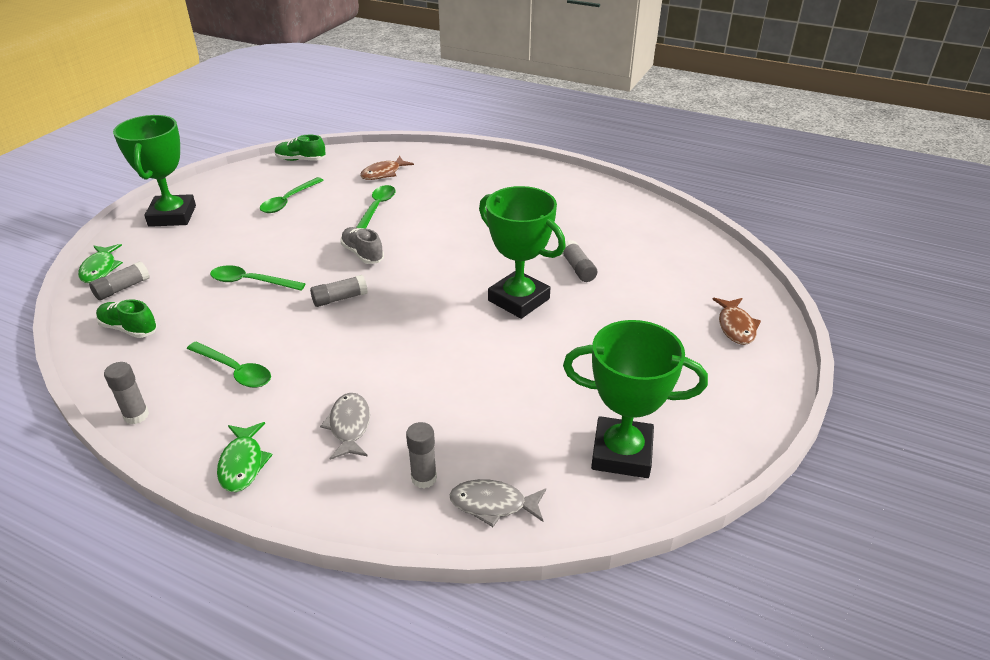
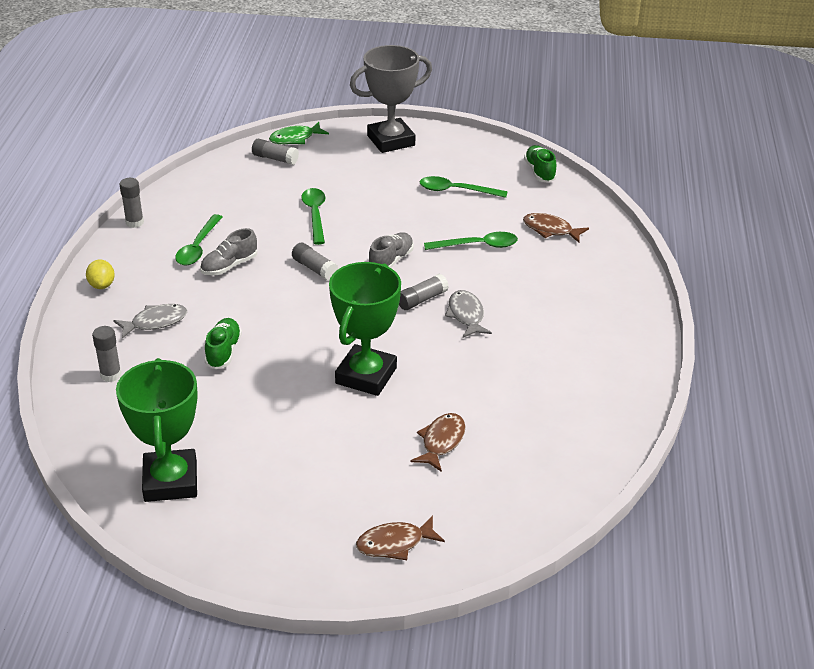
camera: 70 degrees right, 0 degrees up
green shoe [96,299,158,338] -> green shoe moved to [204,318,242,369]
green trophy [113,115,196,227] -> grey trophy [350,45,432,153]
green fish [217,422,273,492] -> yellow lemon [86,260,115,289]
grey fish [450,479,546,527] -> grey fish moved to [445,290,492,338]
grey glue stick [562,240,597,282] -> grey glue stick moved to [399,274,449,310]
none -> grey shoe [200,228,257,275]
none -> brown fish [410,413,466,472]

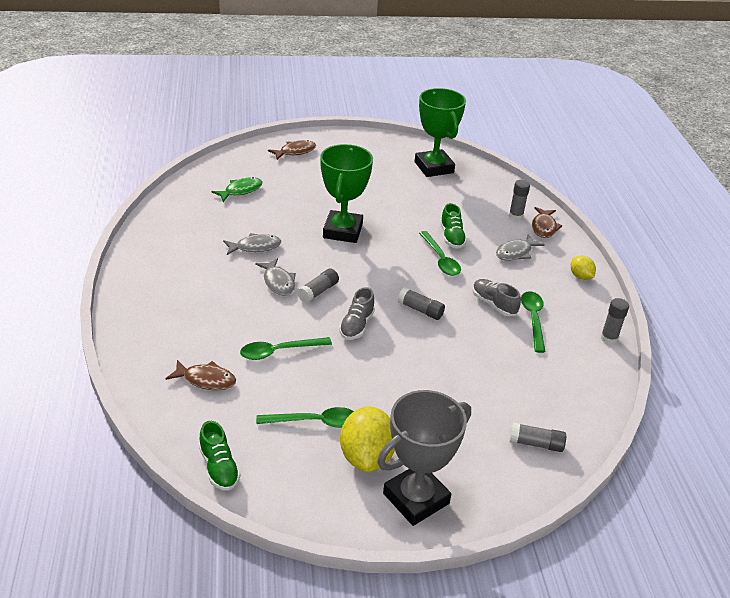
camera: 165 degrees right, 0 degrees up
grey shoe [200,228,257,275] -> grey shoe turned 75 degrees counterclockwise [473,279,521,316]
green fish [269,122,329,144] -> green fish moved to [211,177,262,202]
green spoon [301,188,325,245] -> green spoon moved to [419,231,461,276]
brown fish [410,413,466,472] -> brown fish moved to [532,207,562,238]
none -> grey fish [223,233,281,255]
none -> yellow lemon [340,407,395,472]

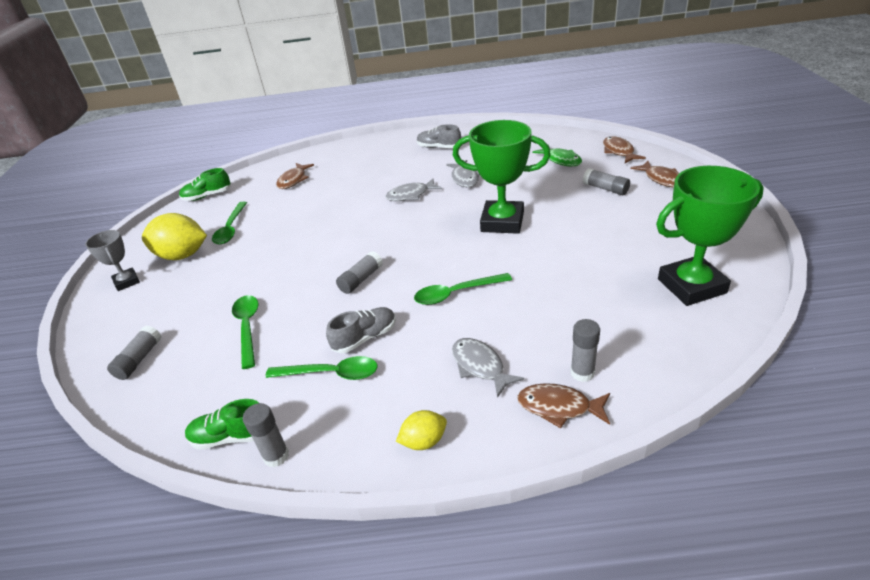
camera: 100 degrees right, 0 degrees up
green spoon [240,337,332,360] -> green spoon moved to [232,295,259,369]
grey glue stick [297,268,339,303] -> grey glue stick moved to [583,168,630,195]
grey shoe [339,287,375,340] -> grey shoe moved to [417,124,461,148]
grey trophy [377,390,471,526] -> grey trophy [85,230,140,291], size x0.53
green shoe [440,203,467,249] -> green shoe moved to [185,399,259,450]
none -> brown fish [603,136,646,163]

